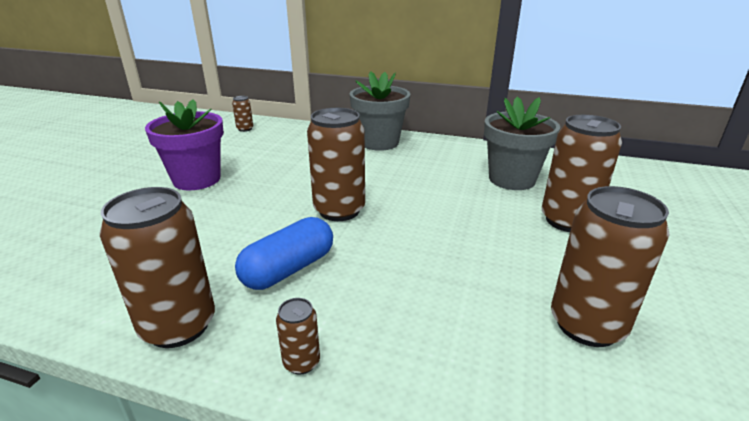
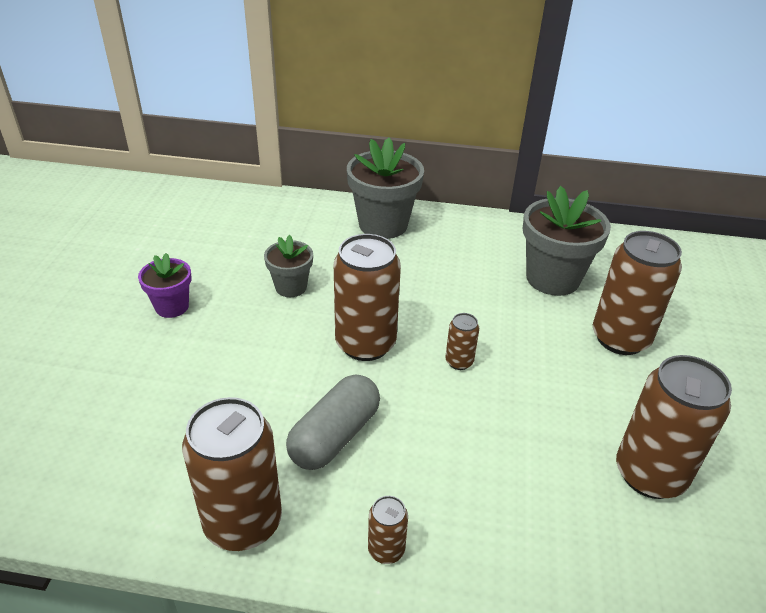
camera: 10 degrees left, 10 degrees up
purple flower pot [145,100,223,190] -> purple flower pot [138,253,192,318], size x0.57
brown can [232,96,253,132] -> brown can moved to [445,313,479,370]
blue capsule [235,217,333,290] -> grey capsule [286,375,380,470]
none -> grey flower pot [264,235,313,297]

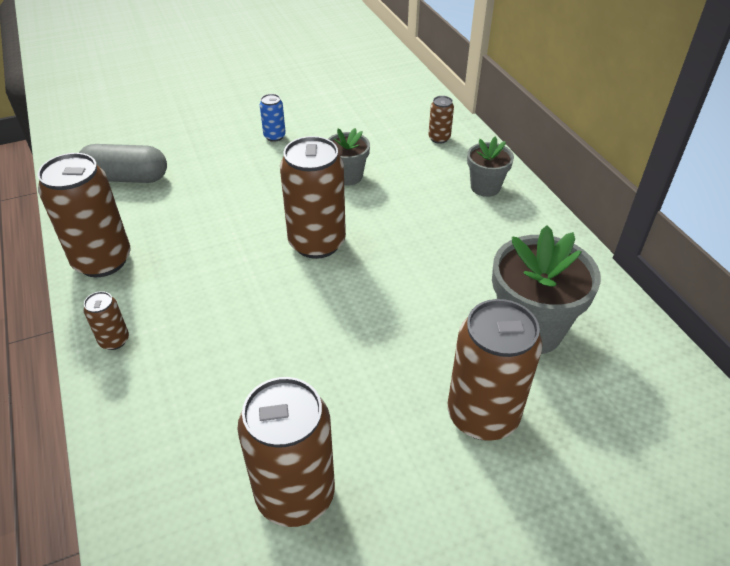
camera: 60 degrees right, 5 degrees up
purple flower pot [138,253,192,318] -> blue can [260,94,286,142]
grey capsule [286,375,380,470] -> grey capsule moved to [79,144,167,183]
grey flower pot [347,138,424,239] -> grey flower pot [467,137,514,197], size x0.57
brown can [445,313,479,370] -> brown can moved to [428,96,454,144]

